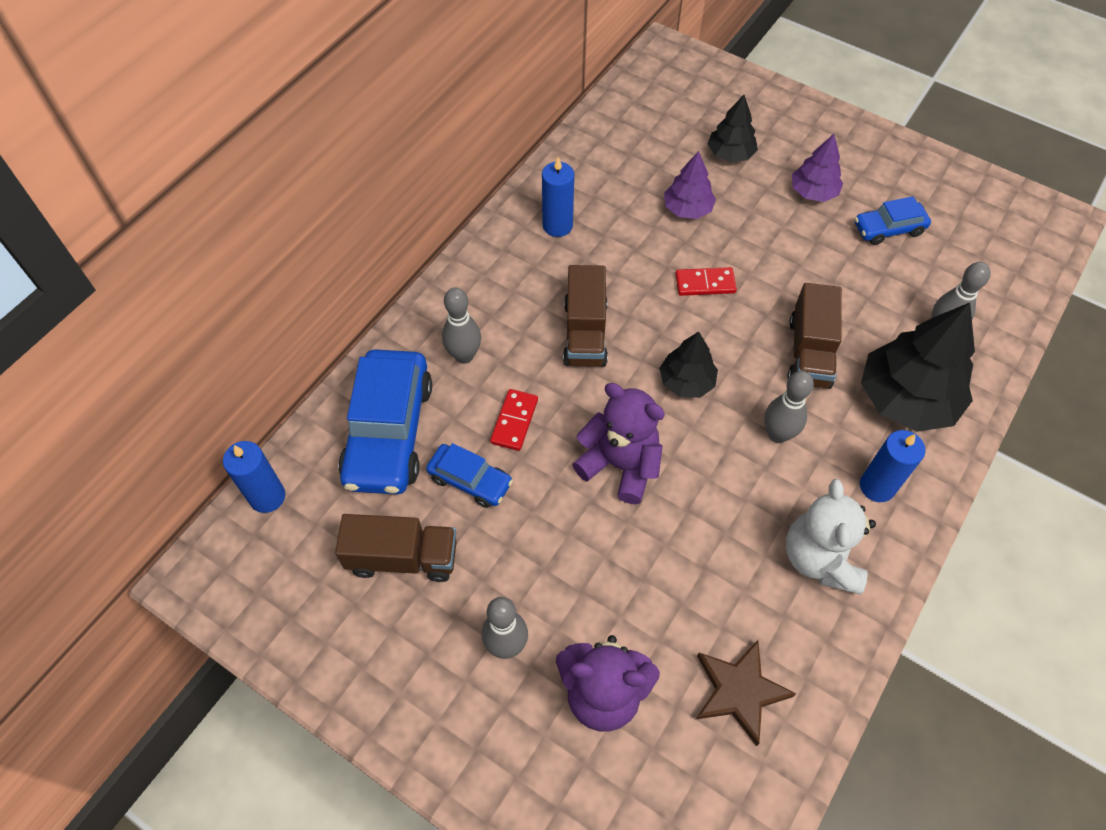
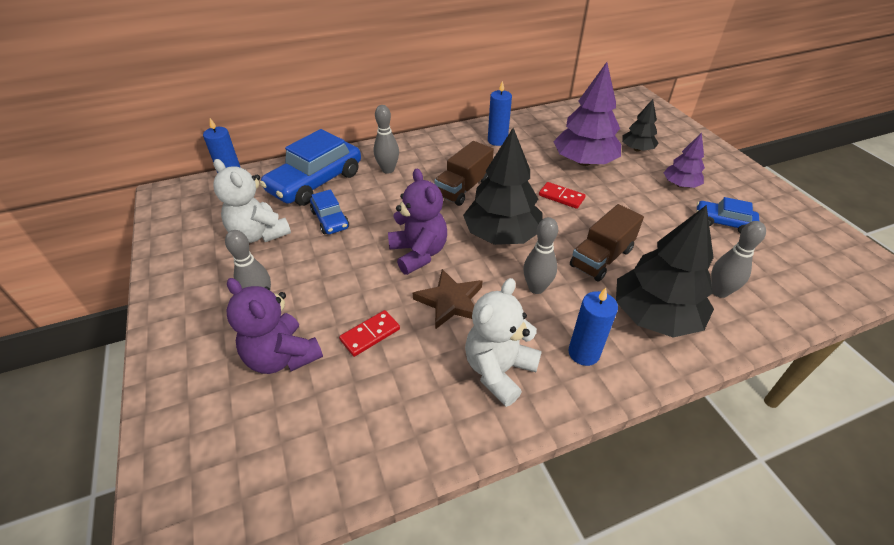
camera: 35 degrees right, 15 degrees down
brown truck [335,514,457,582] -> white teddy bear [213,159,291,243]
red domino [490,389,538,451] -> red domino moved to [339,310,400,357]
black tree [659,332,718,398] -> black tree [463,128,543,245], size x1.82
purple tree [664,151,716,219] -> purple tree [553,62,621,166], size x1.82
brown star [696,640,796,746] -> brown star moved to [413,269,482,330]

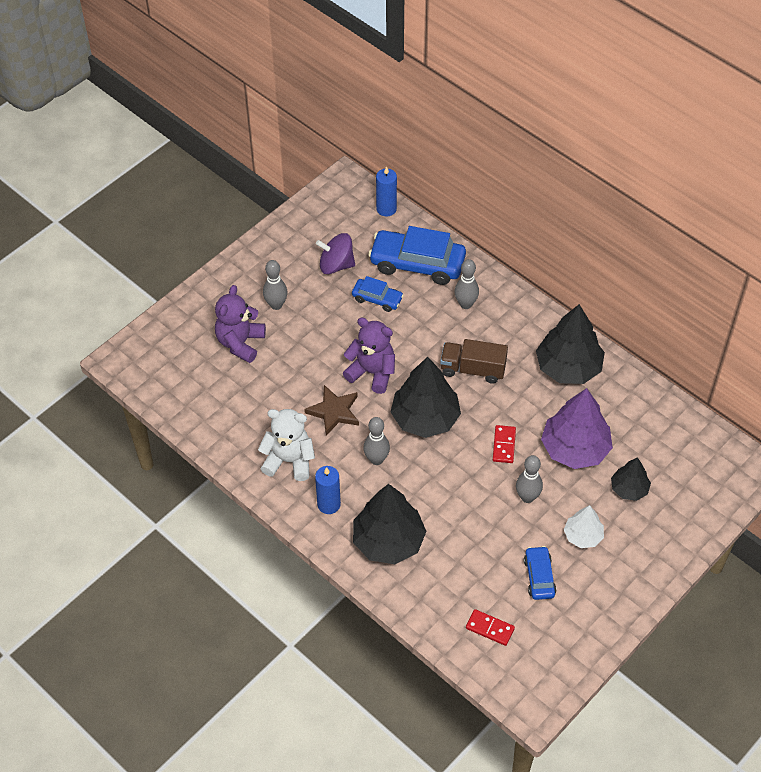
camera: 65 degrees right, 10 degrees up
white teddy bear [213,159,291,243] -> purple spinning top [316,233,355,274]
blue car [310,189,349,234] -> blue car turned 105 degrees counterclockwise [352,276,404,312]
red domino [339,310,400,357] -> red domino moved to [466,609,515,646]
purple teddy bear [388,169,447,275] -> purple teddy bear turned 105 degrees counterclockwise [343,318,395,394]
blue candle [488,81,512,146] -> black tree [536,304,605,384]
brown truck [570,204,644,281] -> none
purple tree [663,133,705,188] -> white tree [564,505,604,548]
grey bowling pin [711,221,766,298] -> grey bowling pin moved to [516,455,543,503]

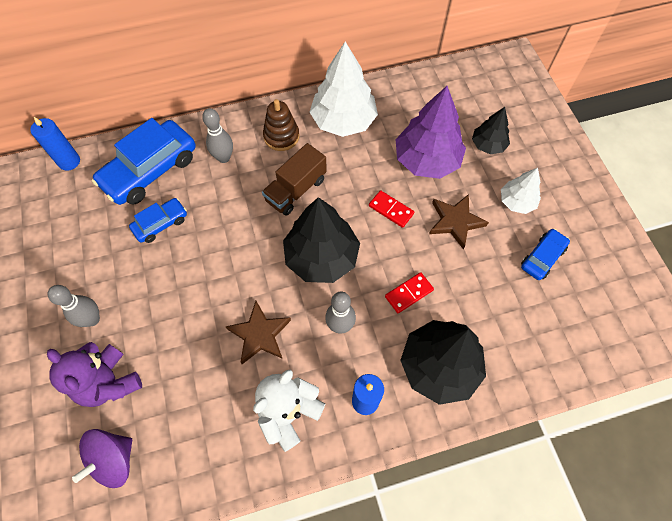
camera: 60 degrees left, 10 degrees up
purple spinning top [316,233,355,274] -> purple spinning top moved to [72,429,132,488]
purple teddy bear [343,318,395,394] -> none
red domino [466,609,515,646] -> red domino moved to [385,272,434,313]
grey bowling pin [516,455,543,503] -> brown star [429,194,489,249]
blue car [524,546,556,600] -> blue car turned 105 degrees clockwise [521,229,570,280]
black tree [536,304,605,384] -> white tree [310,41,378,137]
none -> brown stacking toy [263,99,299,151]

